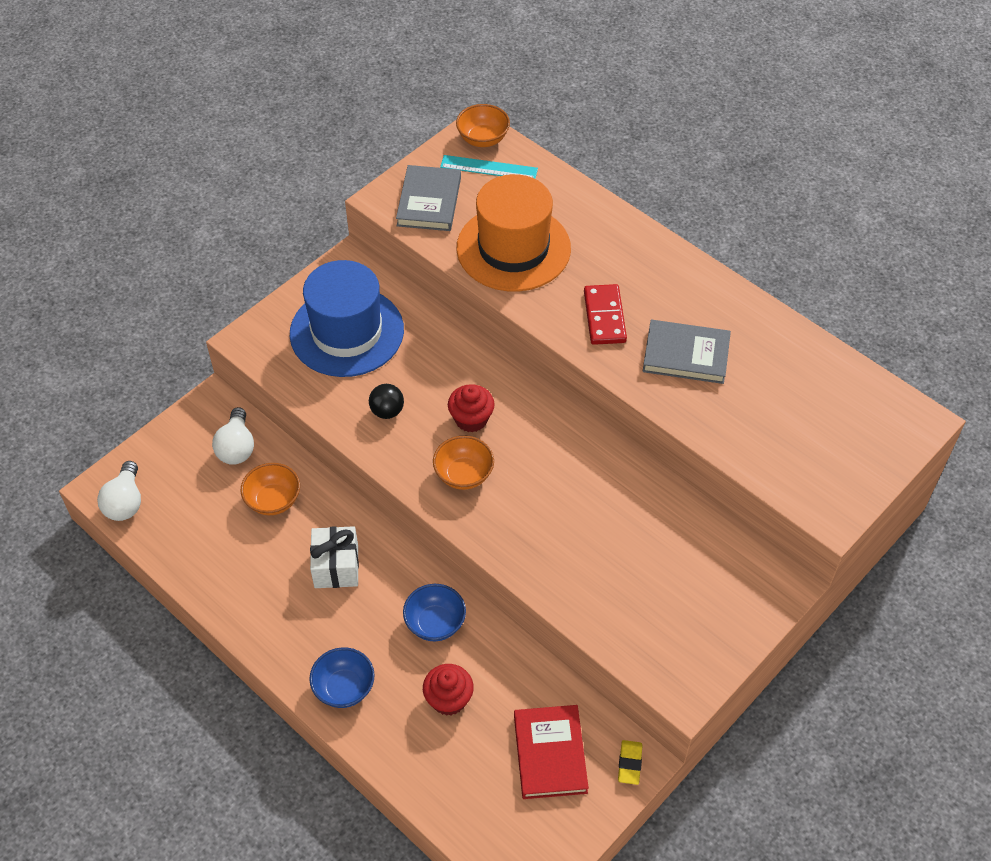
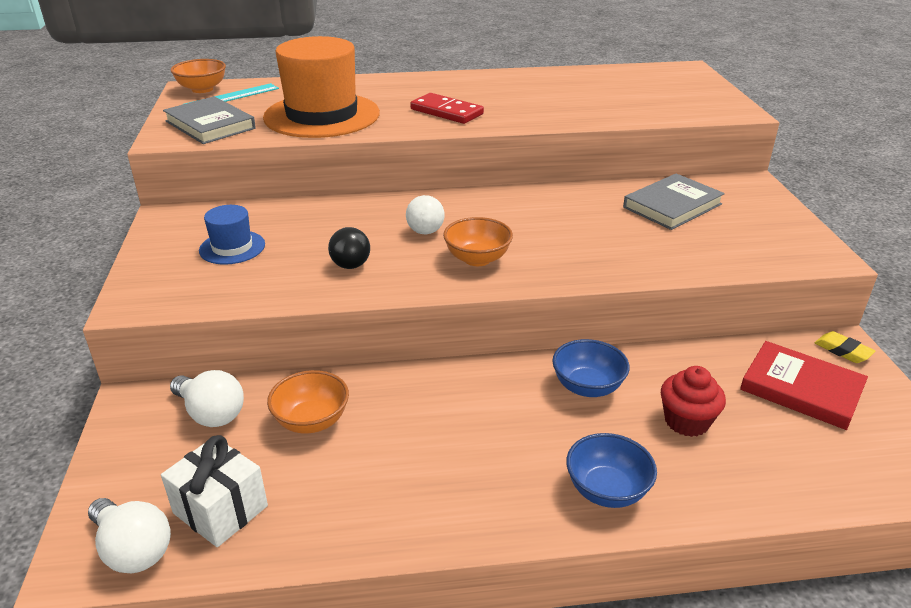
camera: 50 degrees left, 20 degrees down
blue hat [290,260,404,377] -> blue hat [199,205,265,265], size x0.48
white gift [310,526,359,588] -> white gift moved to [161,435,268,547]
red cupcake [448,384,495,433] -> white ball [406,195,445,234]
grey book [643,320,731,384] -> grey book moved to [623,173,725,230]

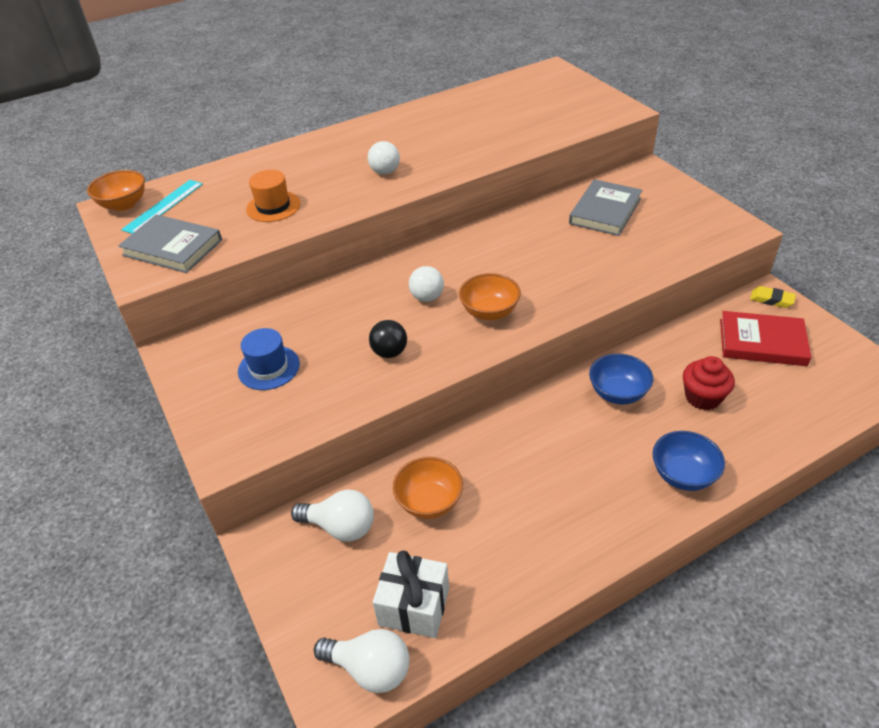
camera: 20 degrees left, 10 degrees up
orange hat [263,36,380,138] -> orange hat [246,170,301,222], size x0.48
red domino [410,93,484,124] -> white ball [368,141,400,175]

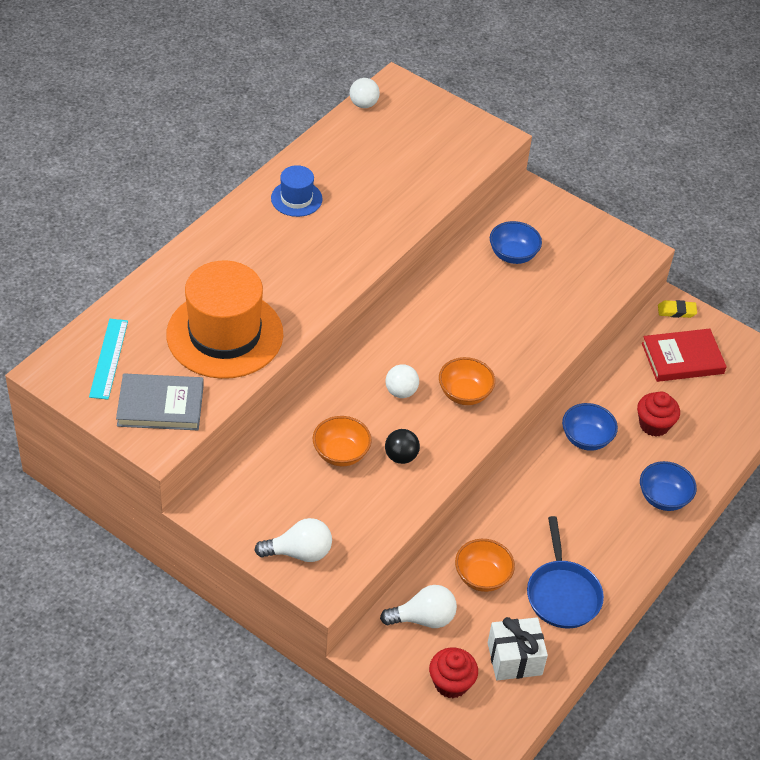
camera: 30 degrees left, 5 degrees up
orange bowl [87,170,145,211] -> orange bowl moved to [313,416,372,466]
blue hat [238,328,300,390] -> blue hat moved to [271,165,323,217]
orange hat [246,170,301,222] -> orange hat [166,260,283,379], size x2.09
white light bulb [314,629,410,693] -> white light bulb moved to [254,518,332,562]
white ball [368,141,400,175] -> white ball moved to [350,78,380,108]
grey book [569,179,642,236] -> blue bowl [490,221,542,264]
none -> red cupcake [429,647,478,698]
none -> blue pan [527,516,604,629]

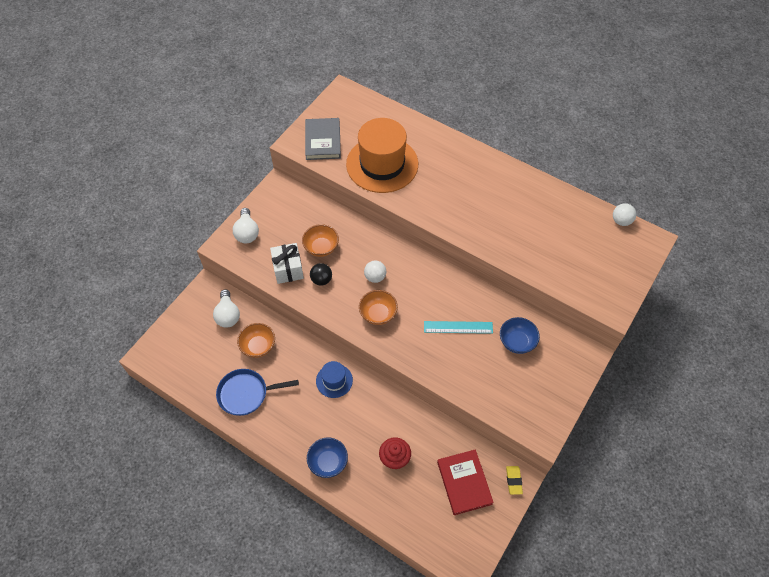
camera: 90 degrees right, 10 degrees up
turquoise ruler [89,319,128,400] -> turquoise ruler moved to [424,321,493,334]
blue hat [271,165,323,217] -> blue hat moved to [316,361,353,398]
red cupcake [429,647,478,698] -> none
white gift [488,617,548,680] -> white gift moved to [270,243,304,284]
blue bowl [562,403,618,451] -> none

